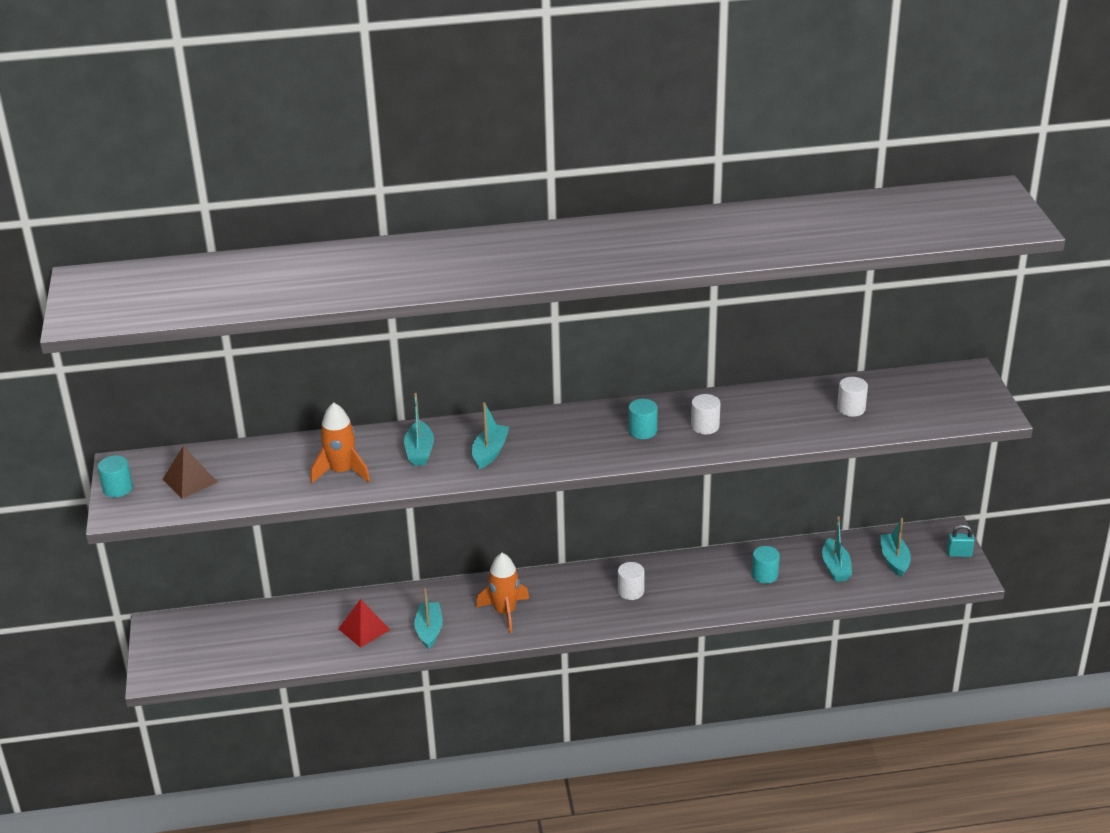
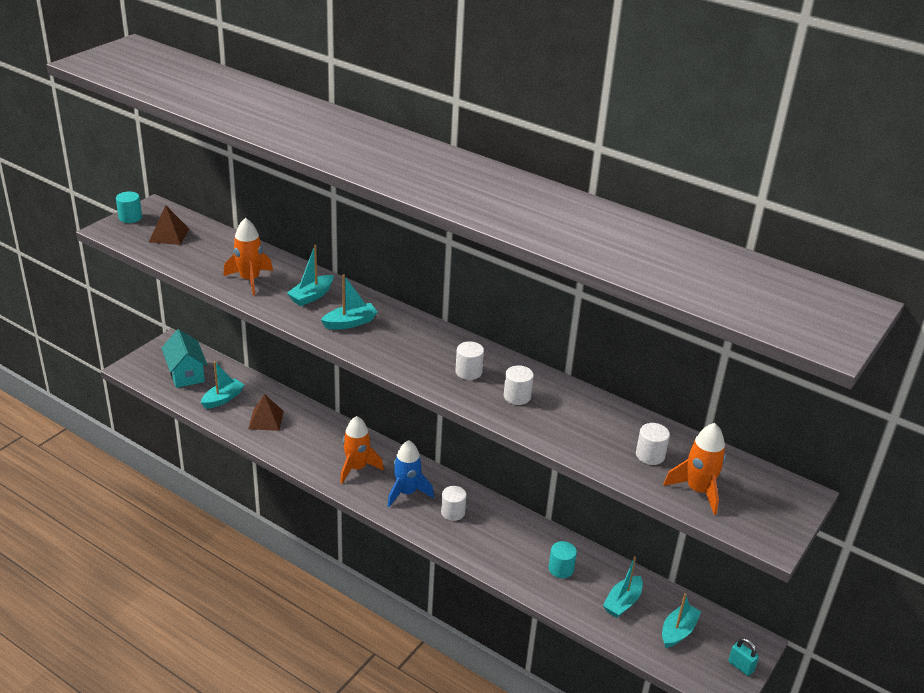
camera: 40 degrees right, 0 degrees up
red pyramid [338,599,390,648] -> brown pyramid [248,394,284,431]
turquoise boat [414,588,443,649] -> turquoise boat moved to [201,361,244,409]
turquoise cylinder [629,399,657,439] -> white cylinder [455,342,484,380]
none -> turquoise house [162,329,207,388]
none -> blue rocket [387,440,434,507]
none -> orange rocket [663,423,726,515]

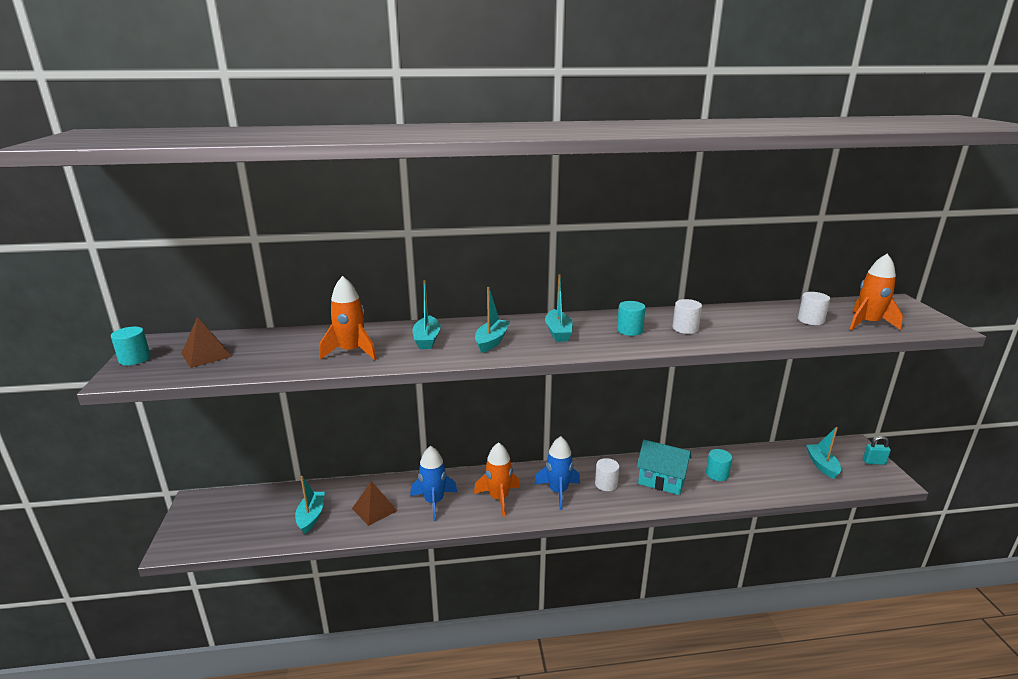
camera: 40 degrees left, 10 degrees down
turquoise house [162,329,207,388] -> turquoise house moved to [637,440,692,495]
white cylinder [455,342,484,380] -> turquoise cylinder [617,301,646,336]
turquoise boat [603,556,643,618] -> turquoise boat moved to [545,274,573,342]
none -> blue rocket [410,446,457,521]

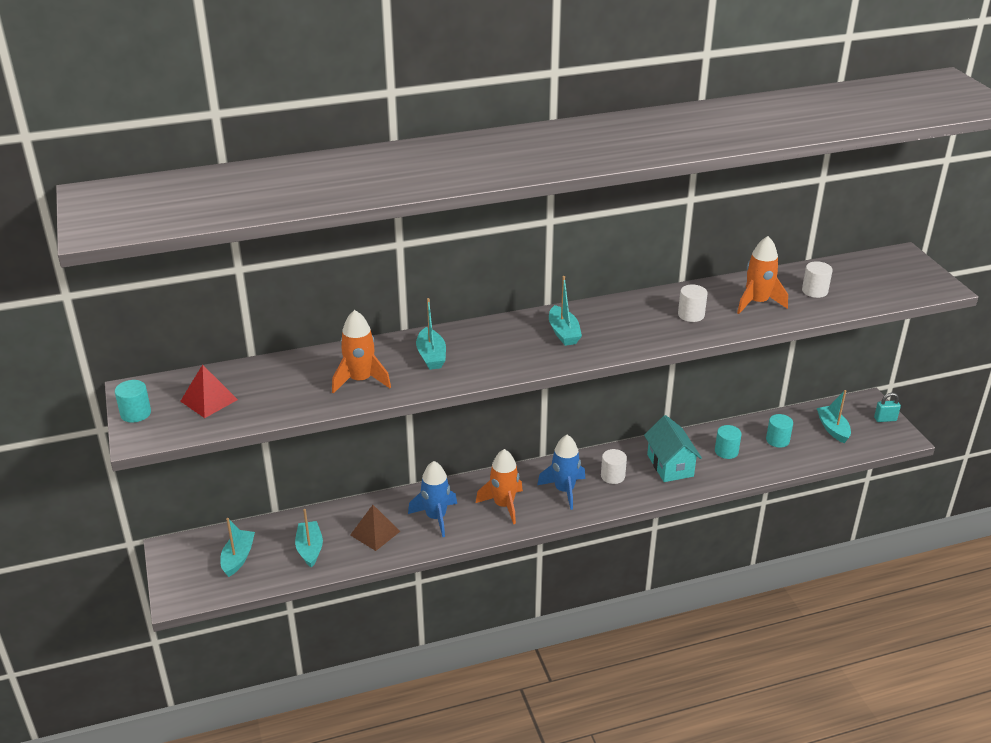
camera: 10 degrees left, 10 degrees up
brown pyramid [181,317,232,368] -> red pyramid [180,365,238,418]
turquoise boat [475,287,510,353] -> turquoise boat moved to [220,518,255,577]
turquoise cylinder [617,301,646,336] -> turquoise cylinder moved to [766,414,793,448]
turquoise house [637,440,692,495] -> turquoise house turned 60 degrees clockwise [644,415,702,482]
orange rocket [849,253,903,330] -> orange rocket moved to [737,236,788,314]

